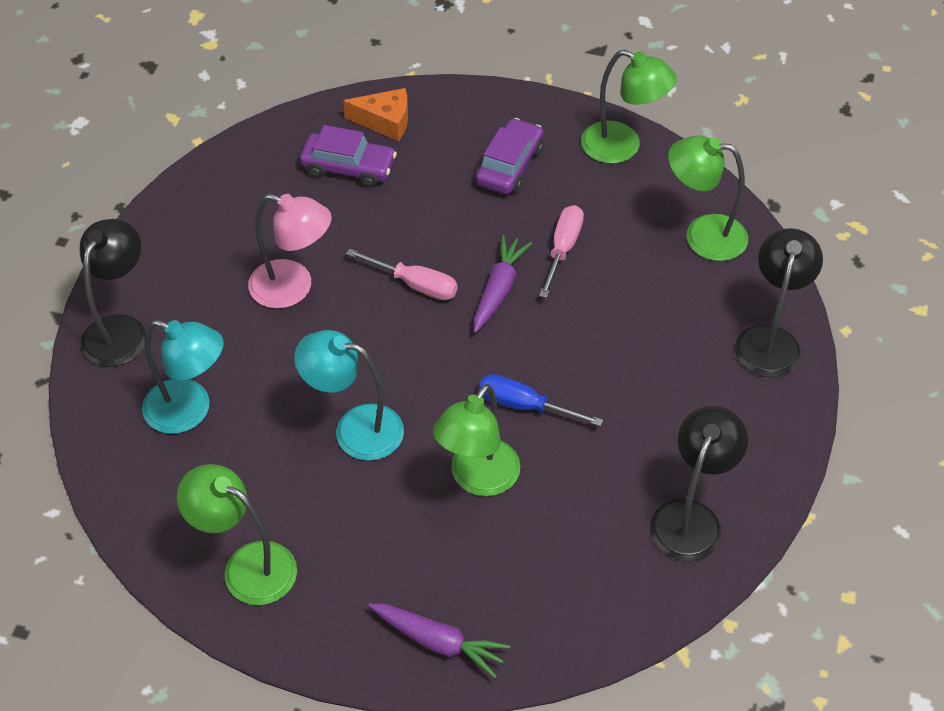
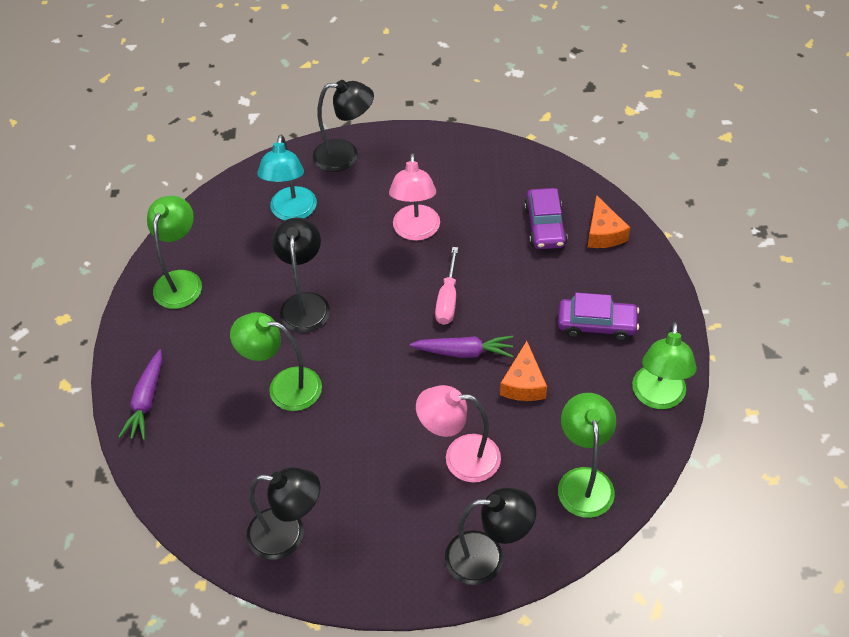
camera: 75 degrees right, 0 degrees up
turquoise lamp [294,330,404,461] -> black lamp [272,218,330,333]
blue screwdriver [479,374,603,426] -> none
pink screwdriver [539,205,584,298] -> orange cheese [500,341,547,401]
none -> pink lamp [416,385,501,482]

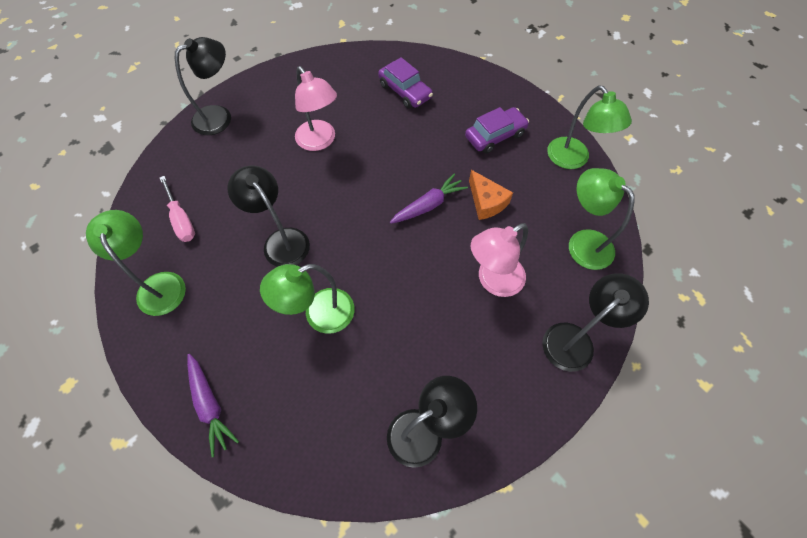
camera: 40 degrees left, 10 degrees up
turquoise lamp [257,134,317,221] -> none
pink screwdriver [435,247,458,325] -> pink screwdriver moved to [160,176,195,242]
orange cheese [588,195,630,248] -> none

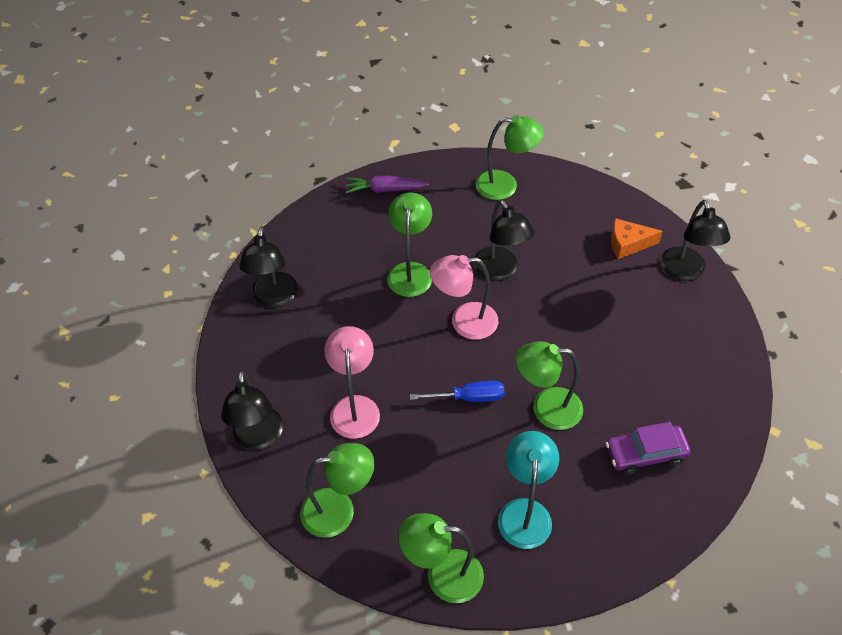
camera: 120 degrees right, 10 degrees down
pink screwdriver [160,176,195,242] -> none
black lamp [227,166,310,267] -> black lamp turned 75 degrees clockwise [473,200,534,281]
pink lamp [295,66,337,151] -> pink lamp moved to [430,255,498,340]
purple carrot [390,173,468,224] -> blue screwdriver [410,381,505,402]
purple car [465,107,529,154] -> turquoise lamp [498,431,559,549]
orange cheese [469,170,513,220] -> orange cheese moved to [611,218,663,259]
none -> green lamp [516,341,583,430]

